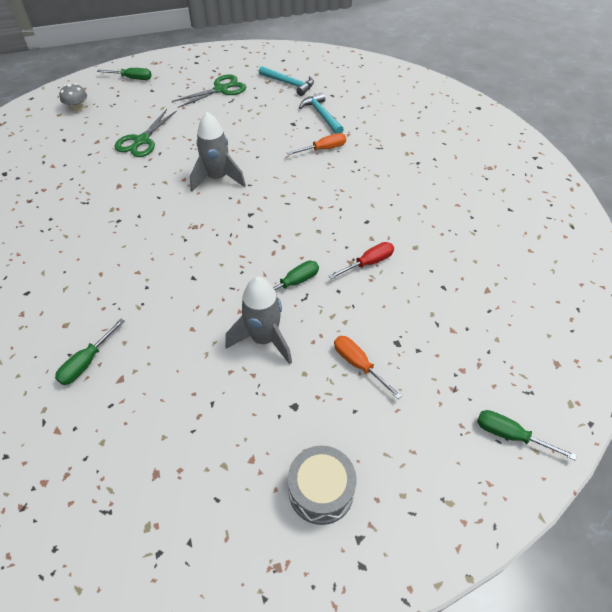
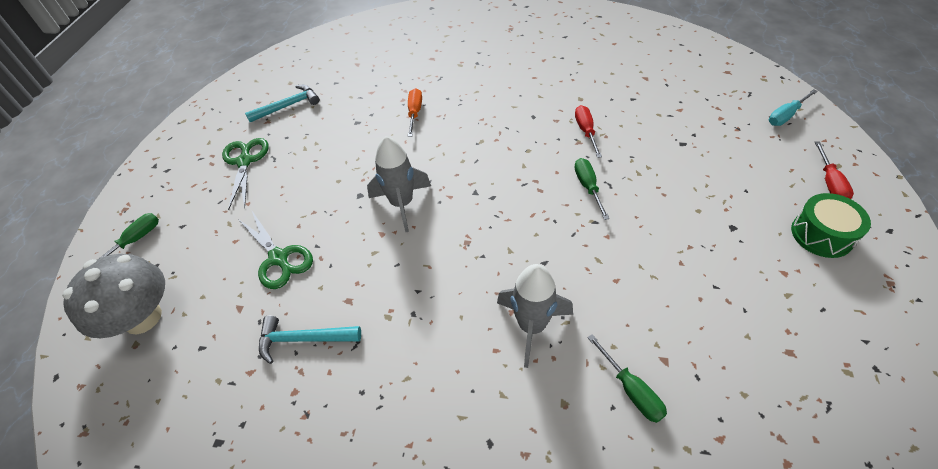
camera: 60 degrees left, 0 degrees up
grey mushroom [59,83,87,112] -> grey mushroom [62,254,165,338], size x2.08
grey rocket [225,277,292,365] -> grey rocket moved to [497,264,573,368]
grey drum [288,445,357,525] -> green drum [791,193,871,258]
turquoise hammer [299,93,344,134] -> turquoise hammer moved to [259,316,361,364]
orange screwdriver [334,336,402,399] -> none
green screwdriver [477,410,577,460] -> turquoise screwdriver [769,89,818,126]
none -> red screwdriver [815,142,854,199]

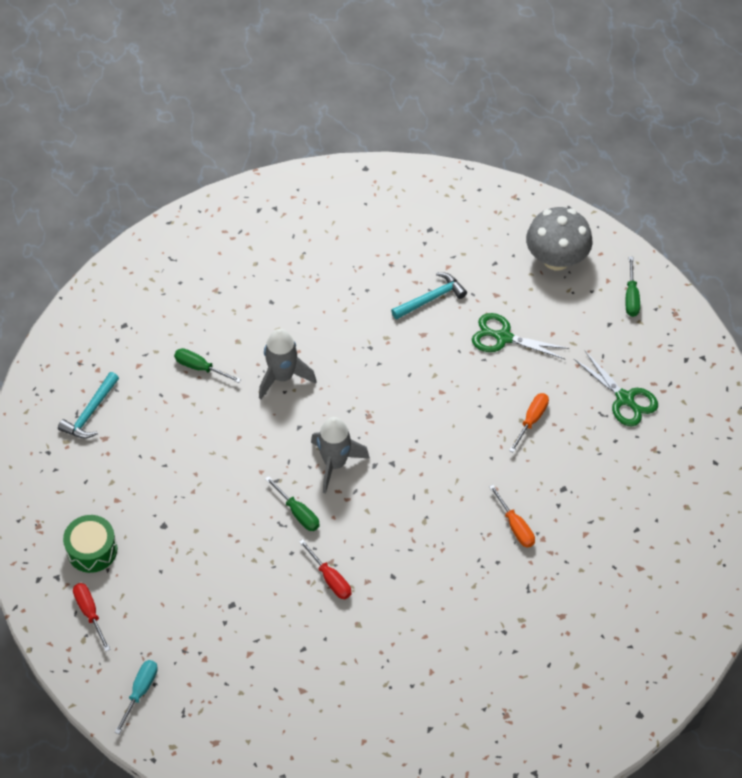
camera: 145 degrees right, 5 degrees up
turquoise hammer [245,85,319,122] -> turquoise hammer moved to [58,372,119,439]
grey rocket [367,136,431,232] -> grey rocket moved to [311,417,370,493]
none -> orange screwdriver [509,393,549,453]

